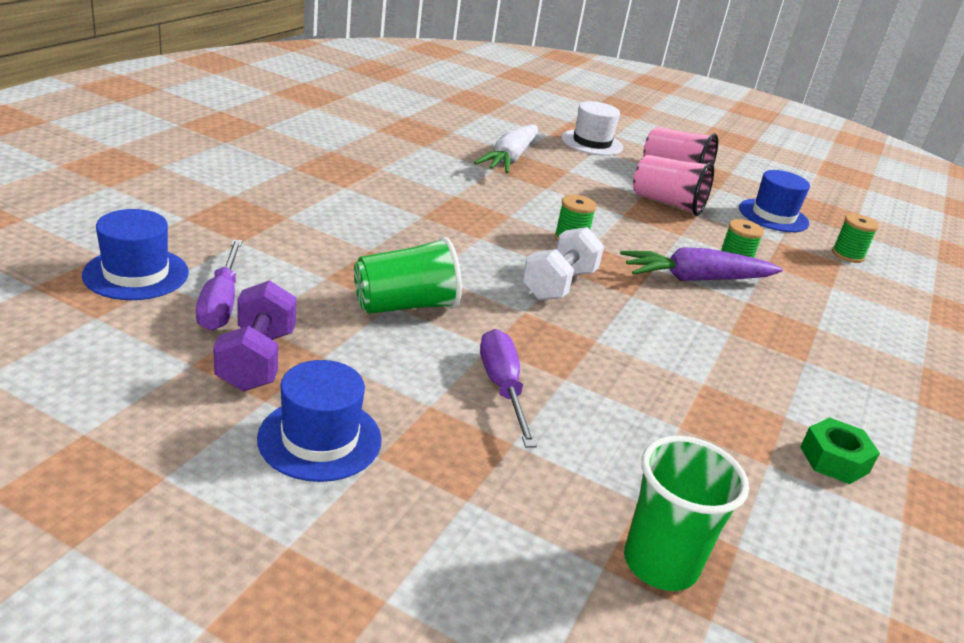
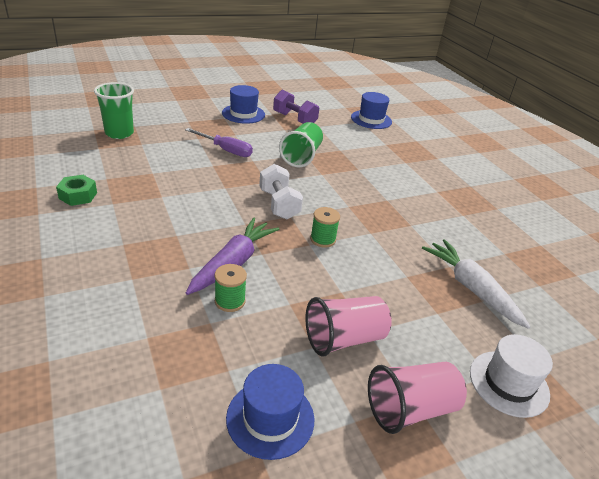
camera: 130 degrees right, 5 degrees up
purple screwdriver [196,239,242,331] -> none
green spool [832,214,879,263] -> none

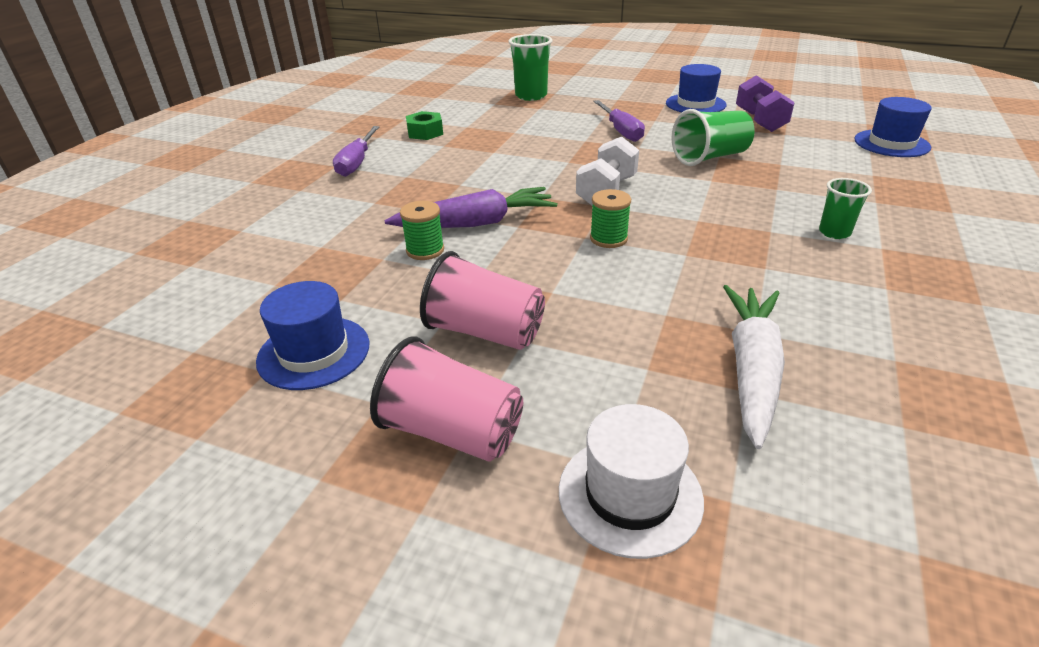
camera: 50 degrees right, 0 degrees up
none -> purple screwdriver [333,126,379,177]
none -> green cup [819,178,872,239]

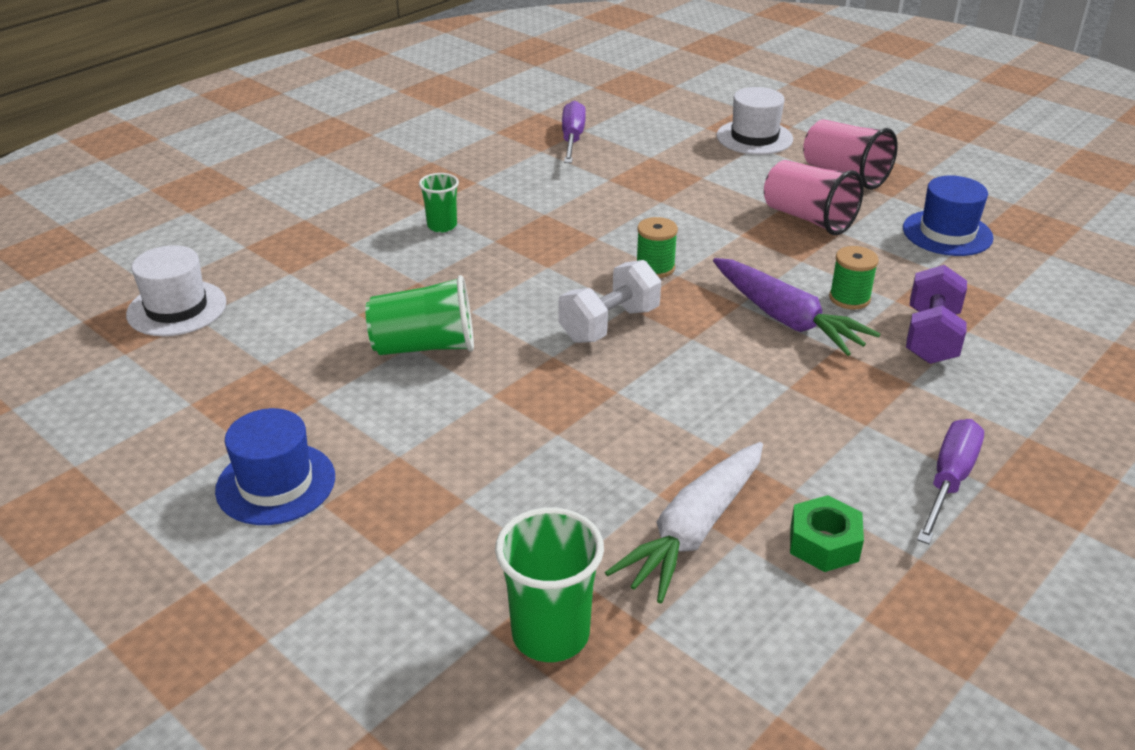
camera: 160 degrees left, 0 degrees up
purple carrot [384,187,557,228] -> purple carrot turned 135 degrees counterclockwise [713,258,880,356]
purple screwdriver [594,100,645,142] -> purple screwdriver moved to [562,101,586,163]
white carrot [723,285,785,449] -> white carrot moved to [605,442,763,603]
purple dumbbell [736,75,795,132] -> purple dumbbell moved to [906,265,967,364]
blue hat [854,97,932,157] -> white hat [126,245,226,336]

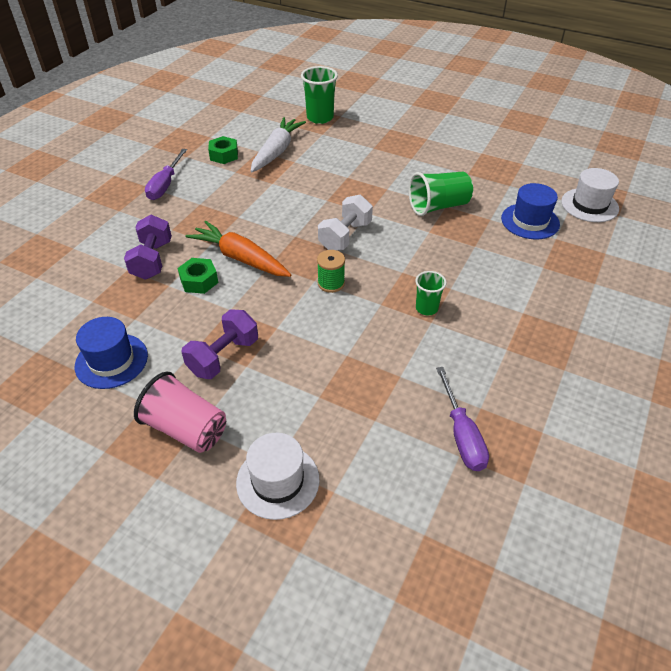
camera: 165 degrees right, 10 degrees up
blue hat [215,408,335,525] -> blue hat moved to [501,183,560,240]
green cup [419,173,459,232] -> green cup moved to [415,271,447,315]
purple carrot [713,258,880,356] -> orange carrot [186,221,291,277]
pink cup [764,160,864,235] -> purple dumbbell [182,309,258,379]
green spool [829,246,879,310] -> green nut [178,258,218,294]

